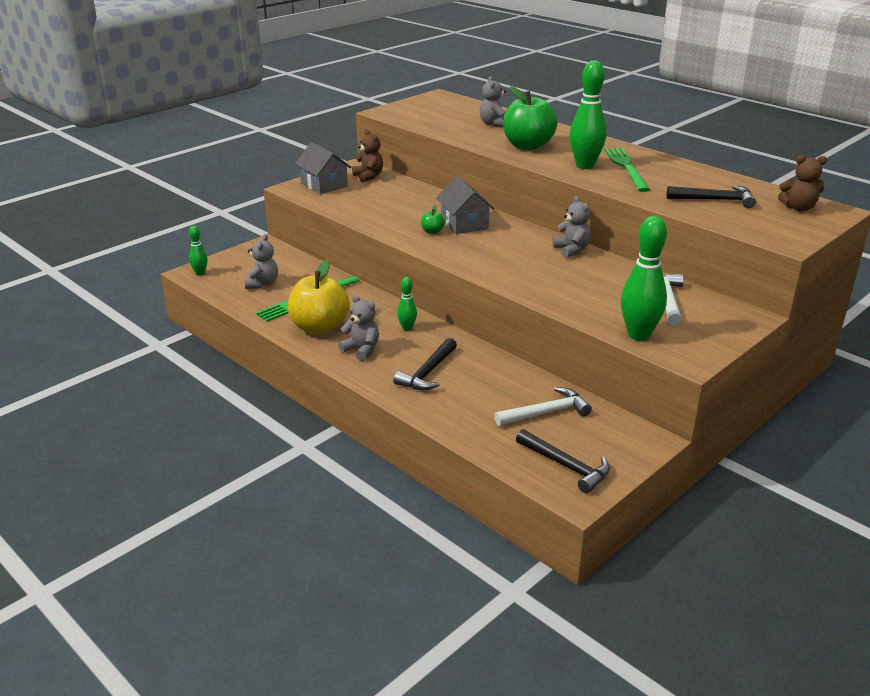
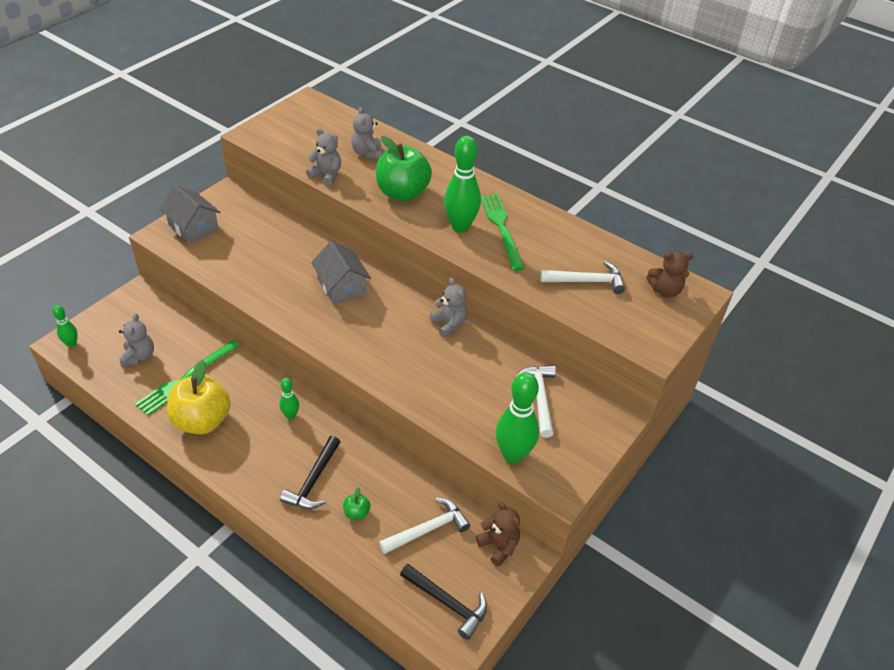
camera: 10 degrees left, 15 degrees up
grey teddy bear [338,295,379,361] -> grey teddy bear moved to [306,128,341,186]
brown teddy bear [352,130,383,182] -> brown teddy bear moved to [476,501,520,566]
green apple [421,205,445,234] -> green apple moved to [343,487,371,520]
black hammer [667,185,756,208] -> white hammer [540,261,625,294]

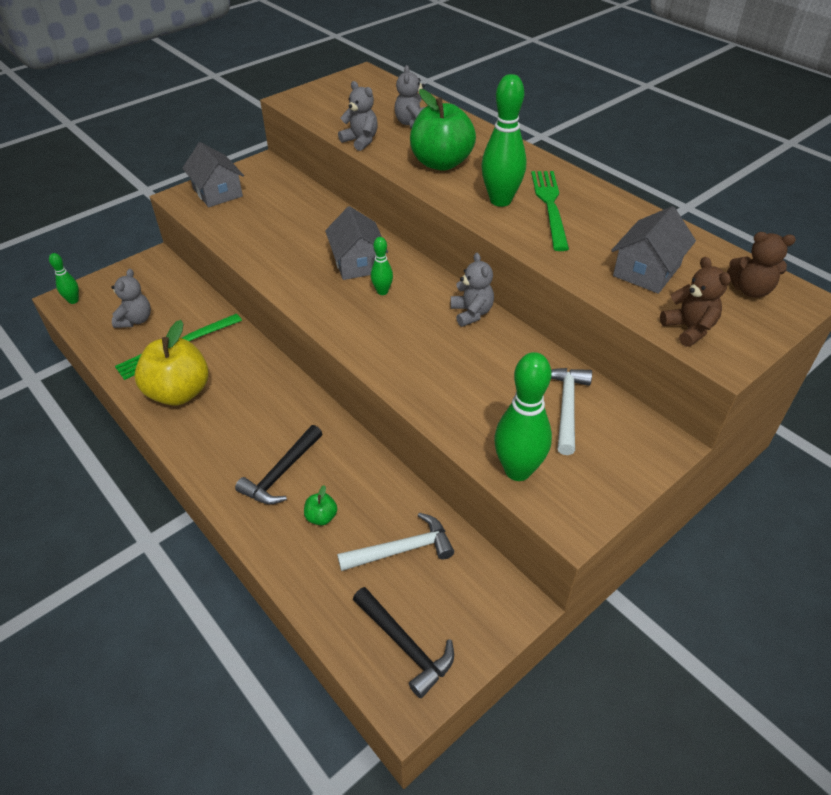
camera: 15 degrees right, 0 degrees up
green bowling pin [279,378,299,420] -> green bowling pin moved to [371,237,393,295]
brown teddy bear [476,501,520,566] -> brown teddy bear moved to [660,257,731,347]
white hammer [540,261,625,294] -> grey house [611,206,696,294]

